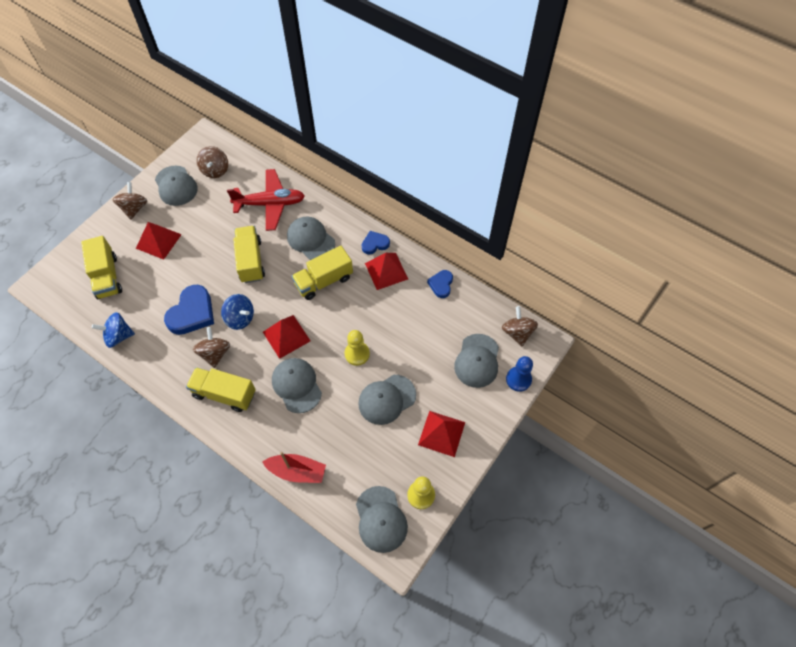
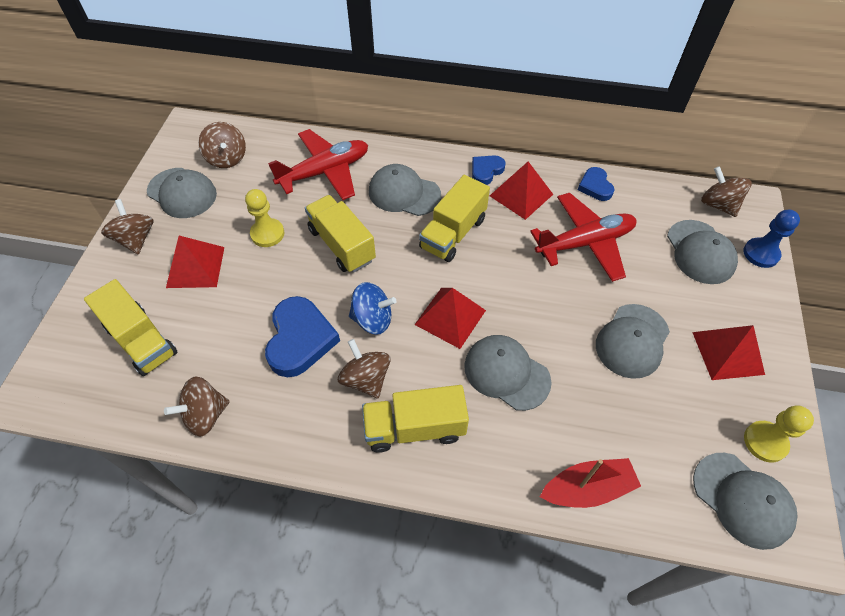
camera: 25 degrees left, 5 degrees down
blue spinning top [92,312,135,348] -> brown spinning top [164,376,230,437]
yellow pawn [345,330,370,366] -> yellow pawn moved to [245,189,285,247]
none -> red plane [530,193,636,282]

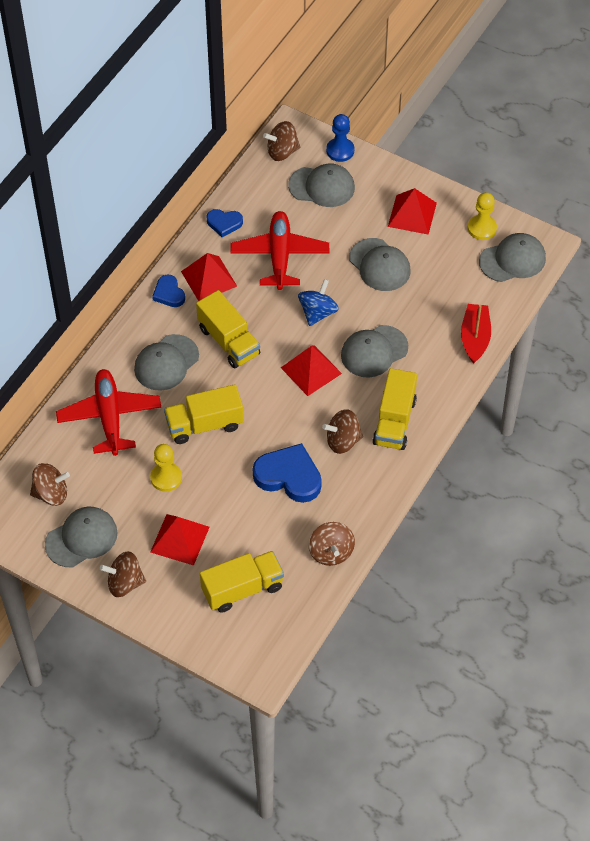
camera: 70 degrees left, 0 degrees up
blue spinning top [349,282,396,335] -> blue spinning top moved to [298,279,339,326]

